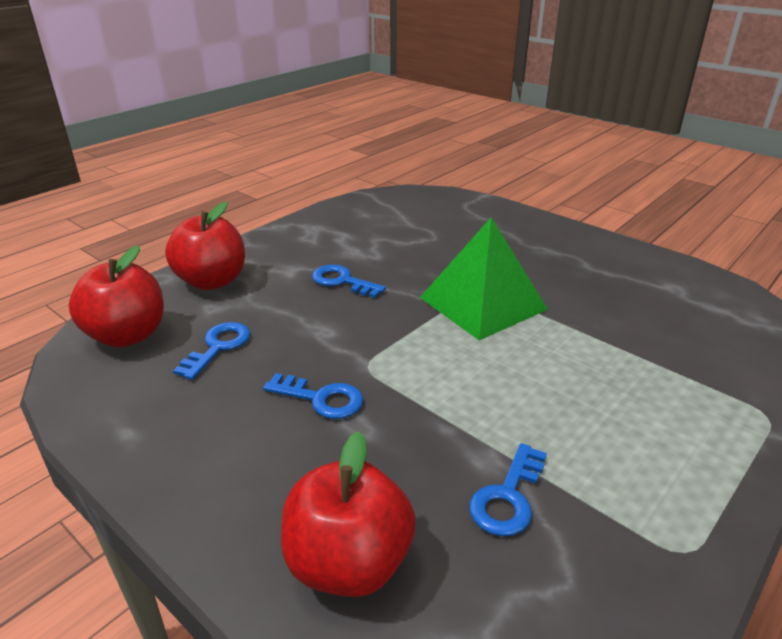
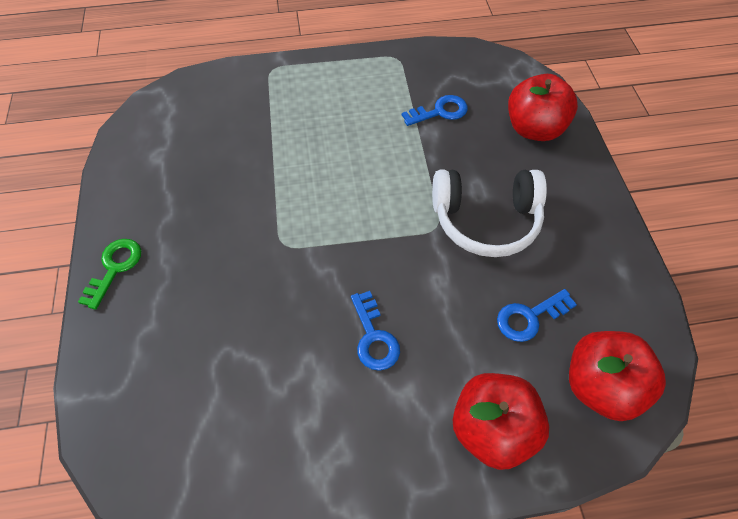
camera: 140 degrees left, 25 degrees up
blue key [263,373,364,419] -> white headphones [432,170,547,257]
green pyramid [420,217,548,340] -> none
none -> green key [78,239,141,310]

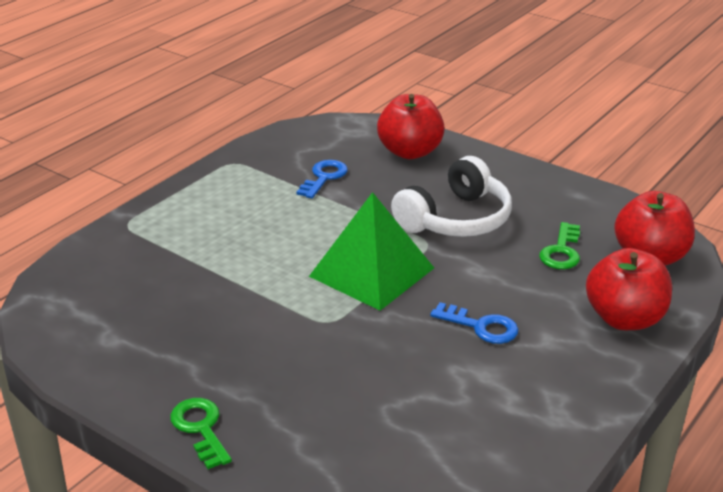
camera: 45 degrees left, 25 degrees down
blue key [497,289,577,342] -> green key [539,222,580,269]
none -> green pyramid [309,192,434,311]

